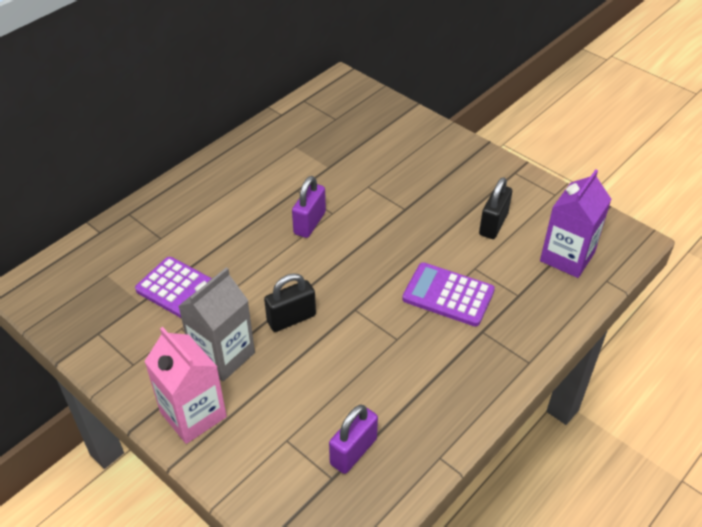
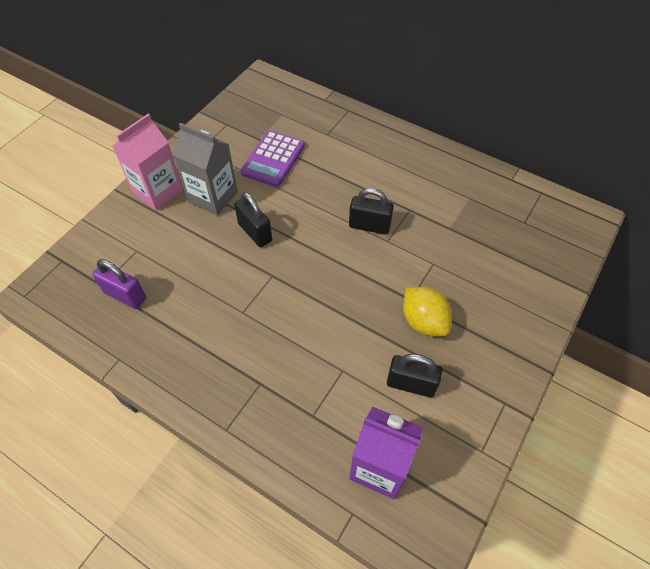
camera: 80 degrees right, 10 degrees up
purple padlock [292,176,326,238] -> black padlock [349,188,394,235]
purple calculator [402,262,495,326] -> none
none -> yellow lemon [403,287,452,336]

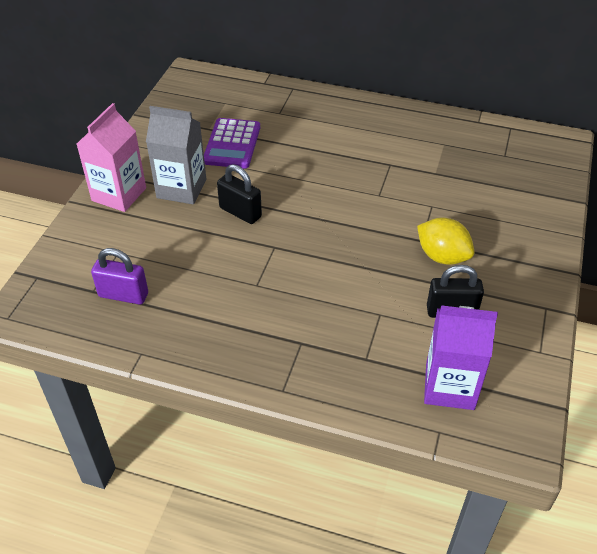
camera: 15 degrees left, 10 degrees down
black padlock [349,188,394,235] -> none

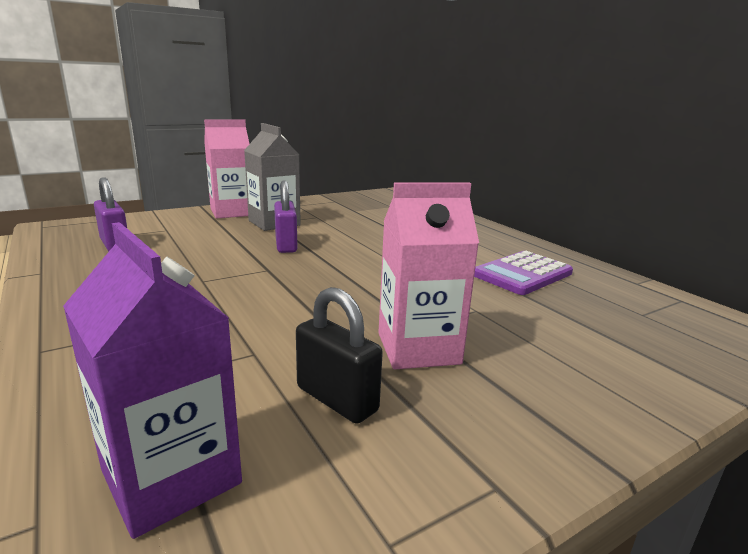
camera: 40 degrees right, 25 degrees down
purple calculator [204,118,260,168] -> purple calculator moved to [474,251,573,295]
black padlock [217,164,262,224] -> purple padlock [274,180,297,253]
yellow lemon [417,218,474,265] -> pink carton [378,183,479,369]

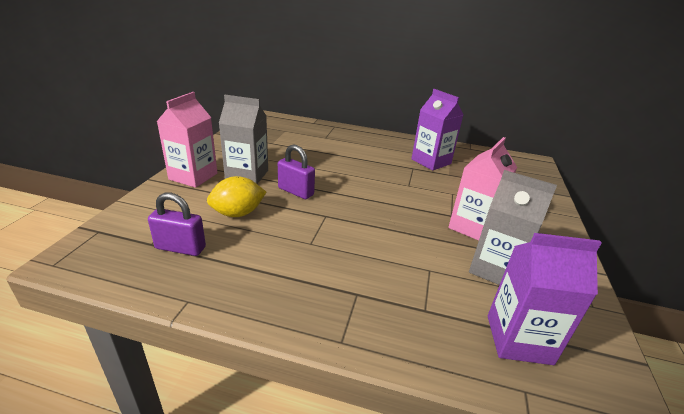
camera: 45 degrees left, 10 degrees up
black padlock [296,287,383,424] -> grey carton [469,170,557,285]
purple calculator [474,251,573,295] -> purple carton [411,89,464,171]
none -> yellow lemon [207,176,266,217]

